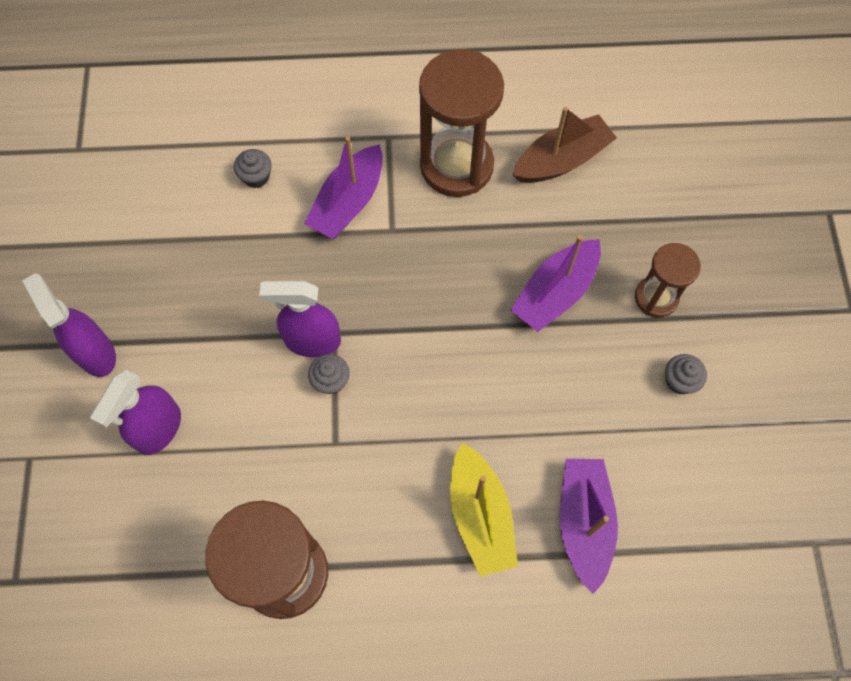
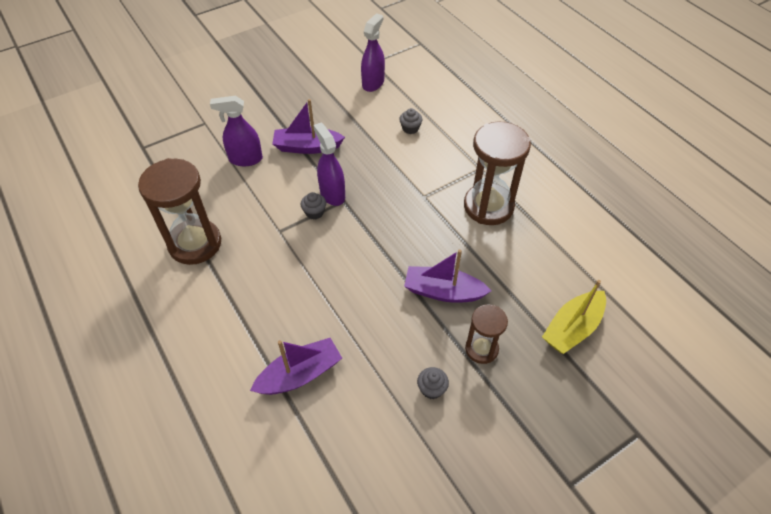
camera: 60 degrees right, 15 degrees down
purple spray bottle [22,273,116,377] -> purple spray bottle moved to [361,13,385,92]
purple boat [304,136,383,239] -> purple boat moved to [272,99,345,154]
yellow boat [450,443,518,577] -> yellow boat moved to [542,280,606,354]
brown boat [513,107,617,183] -> none

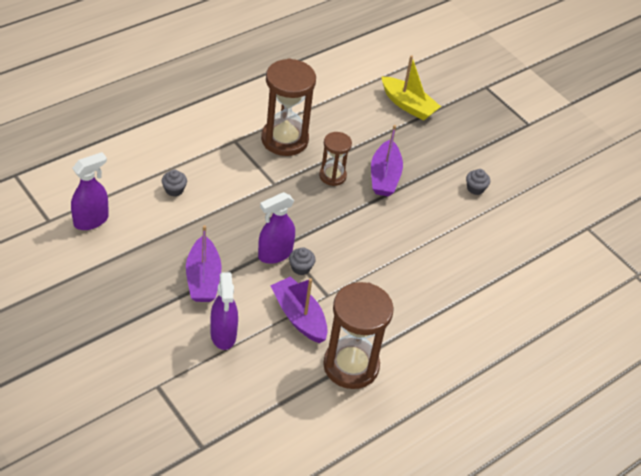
camera: 100 degrees left, 5 degrees down
purple boat [250,338,342,395] -> purple boat moved to [270,276,328,343]
purple spray bottle [361,13,385,92] -> purple spray bottle turned 120 degrees clockwise [71,152,109,230]
brown hourglass [465,304,508,364] -> brown hourglass moved to [319,132,352,186]

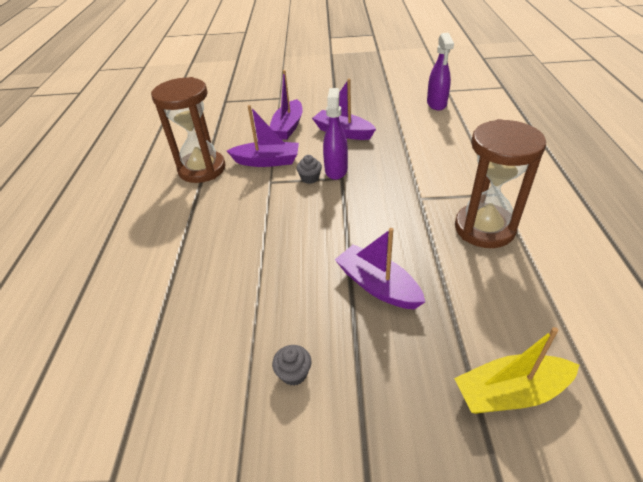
camera: 135 degrees right, 5 degrees down
grey cupcake [162,169,187,197] -> none
purple spray bottle [210,272,238,350] -> purple boat [270,70,303,140]
brown hourglass [319,132,352,186] -> none

